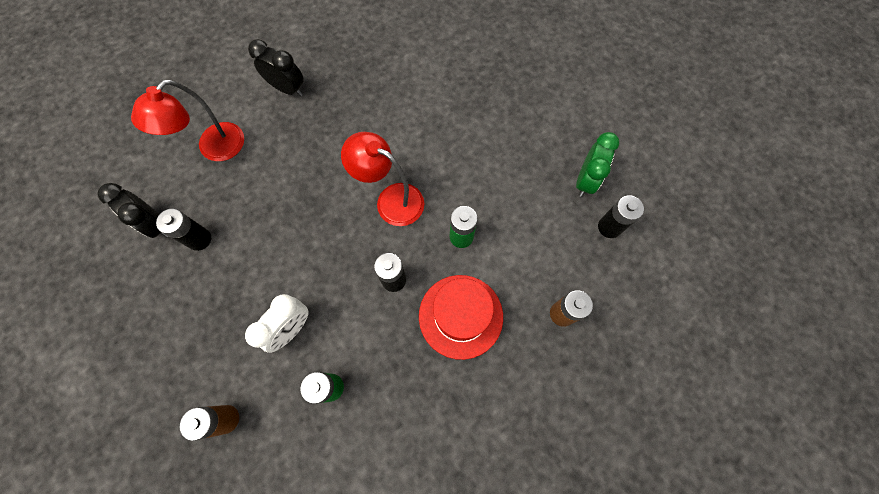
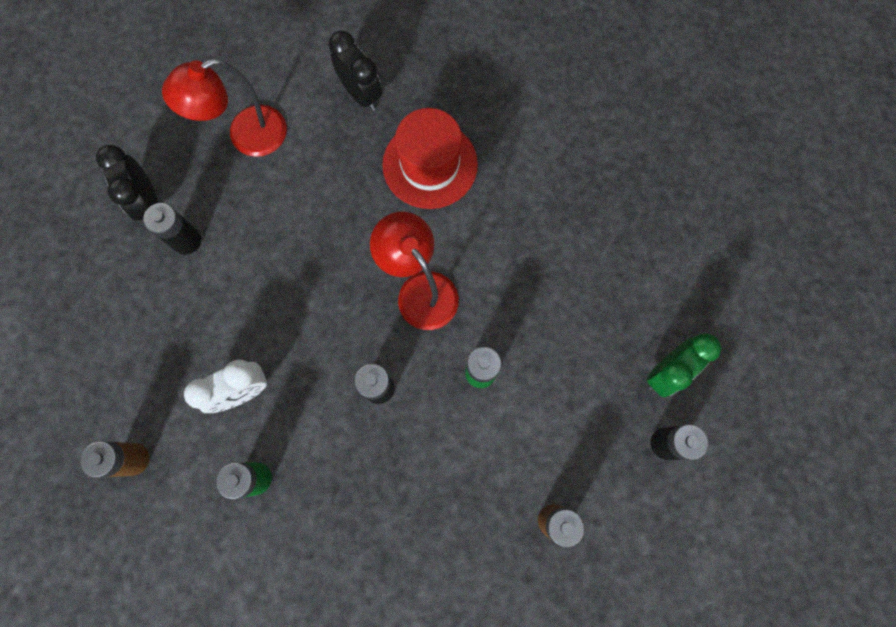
camera: 25 degrees right, 5 degrees up
red hat [419,275,503,360] -> red hat moved to [382,108,478,209]

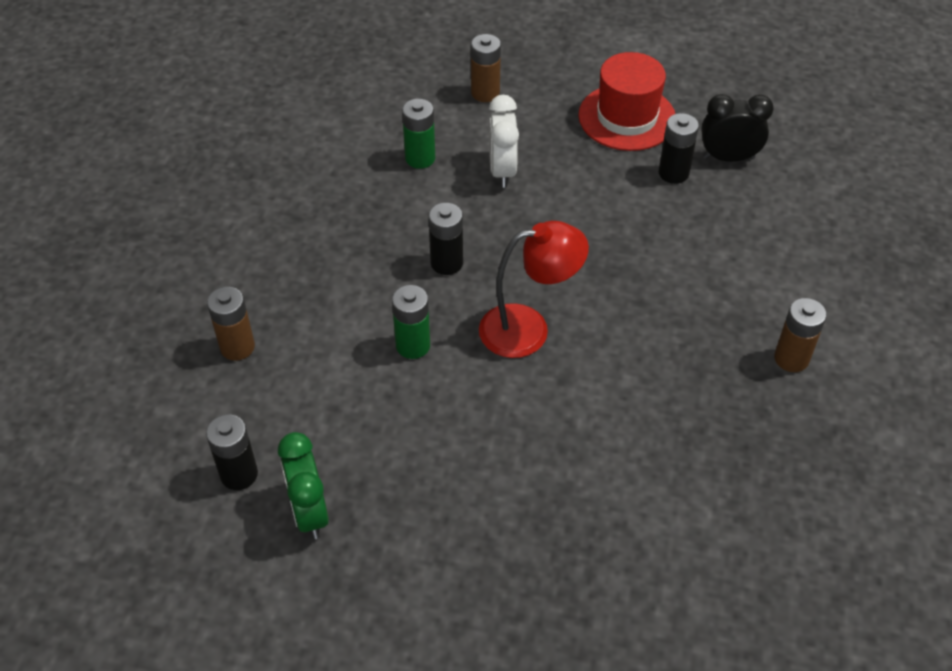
camera: 115 degrees right, 25 degrees down
red lamp [162,59,287,157] -> none
black clock [329,31,383,111] -> brown battery [774,298,827,372]
red hat [382,108,478,209] -> red hat moved to [578,52,675,151]

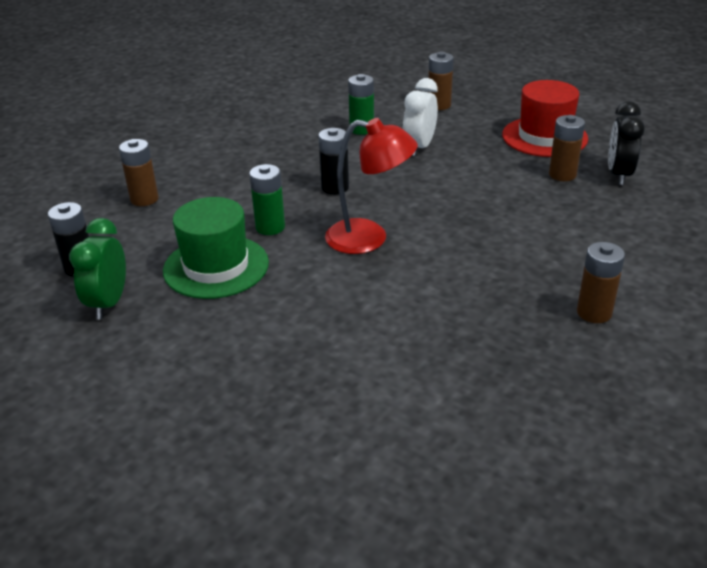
camera: 25 degrees right, 15 degrees down
black battery [659,113,699,184] -> brown battery [549,115,585,181]
black clock [701,94,774,162] -> black clock turned 105 degrees counterclockwise [608,101,645,185]
none -> green hat [163,197,269,299]

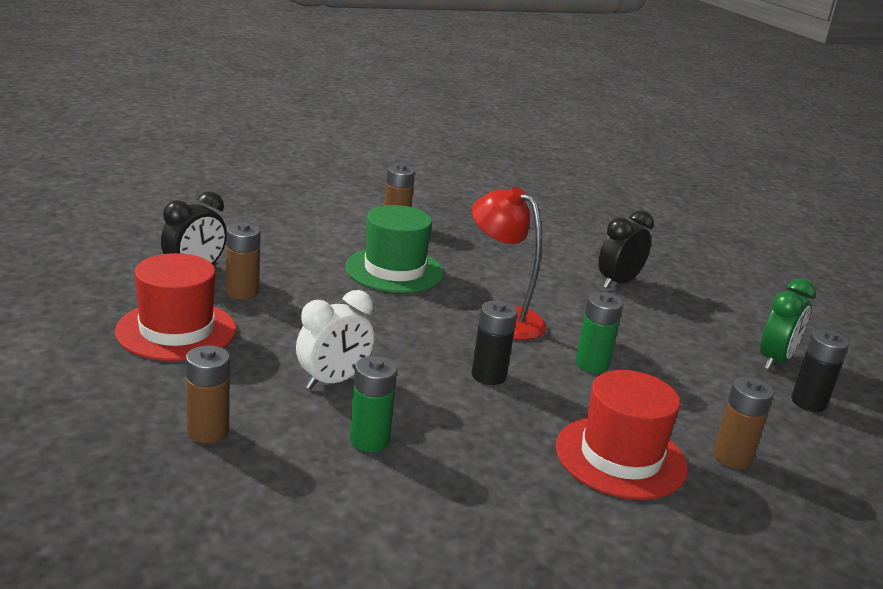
camera: 155 degrees left, 10 degrees down
green hat [163,197,269,299] -> green hat moved to [345,205,444,293]
none -> red hat [556,370,688,500]
none -> black clock [599,210,654,289]

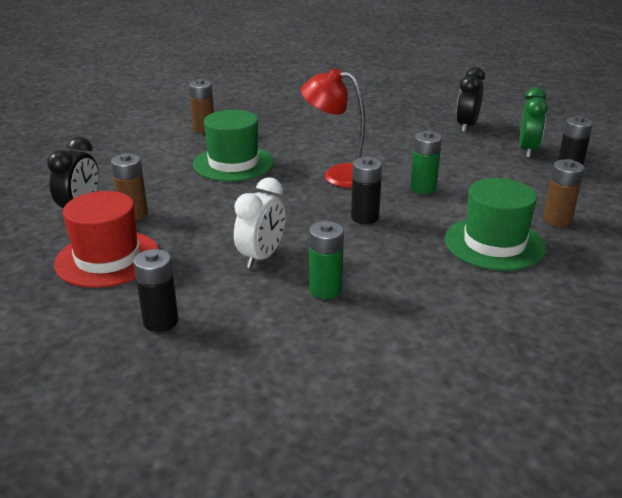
camera: 20 degrees left, 5 degrees up
brown battery [186,345,230,443] -> none
red hat [556,370,688,500] -> green hat [445,178,546,271]
black clock [599,210,654,289] -> black clock moved to [456,67,485,132]
none -> black battery [133,249,179,332]

